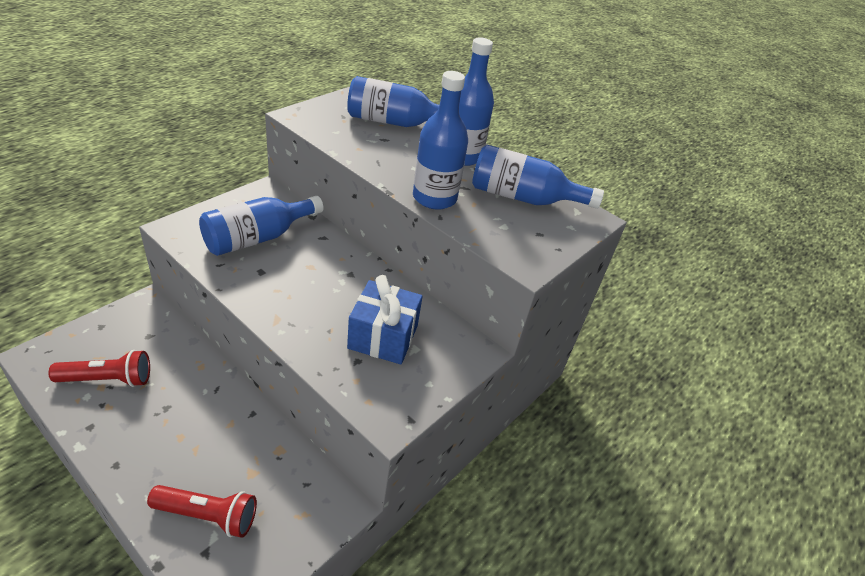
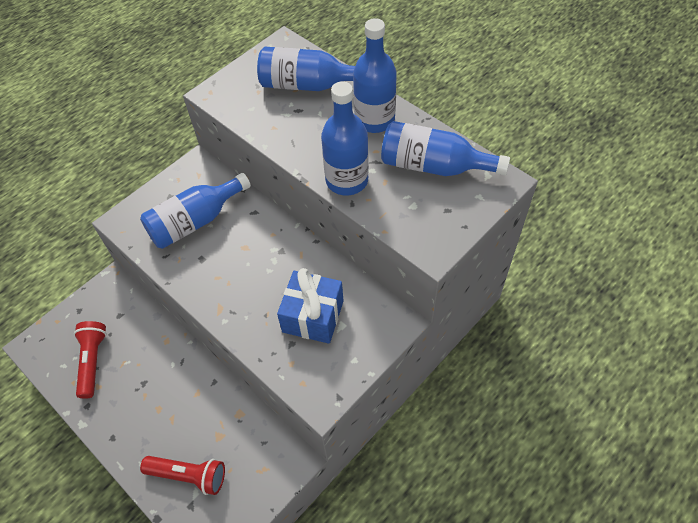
camera: 10 degrees right, 15 degrees up
red flashlight [48,350,150,387] -> red flashlight turned 90 degrees counterclockwise [74,321,107,399]

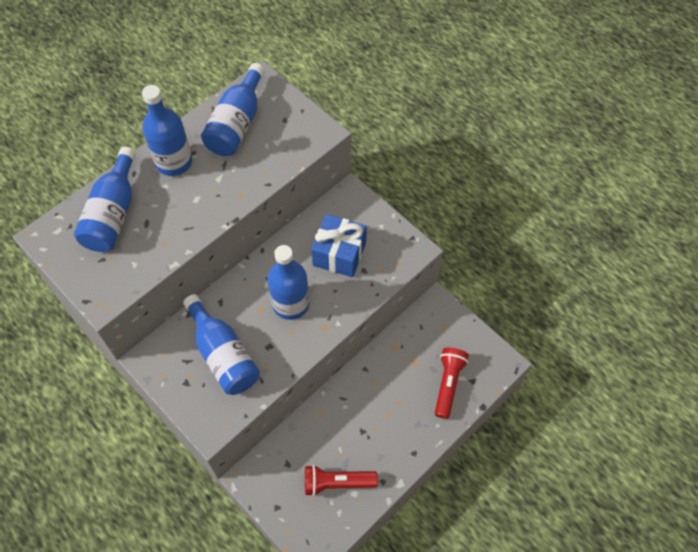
camera: 90 degrees left, 5 degrees up
blue bottle [321,81,369,195] -> blue bottle moved to [267,245,310,320]

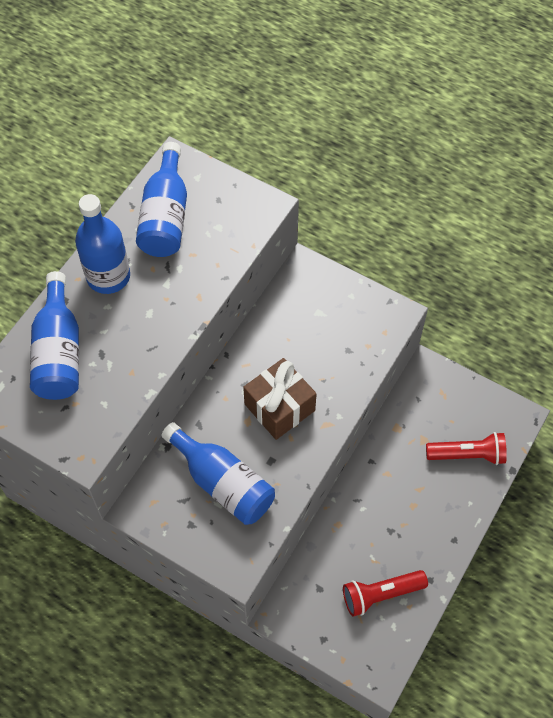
camera: 15 degrees left, 0 degrees up
blue bottle [267,245,310,320] -> brown gift [243,358,317,440]
blue gift [311,214,367,277] -> none
red flashlight [435,348,469,419] -> red flashlight turned 90 degrees clockwise [426,432,507,465]

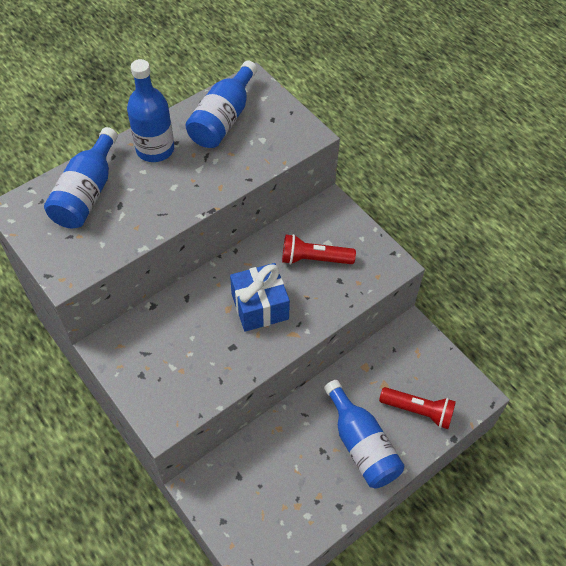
camera: 20 degrees right, 5 degrees down
blue bottle [161,422,275,525] -> blue bottle moved to [324,380,404,488]
brown gift [243,358,317,440] -> blue gift [230,263,290,332]
red flashlight [343,570,428,617] -> red flashlight moved to [282,234,356,265]

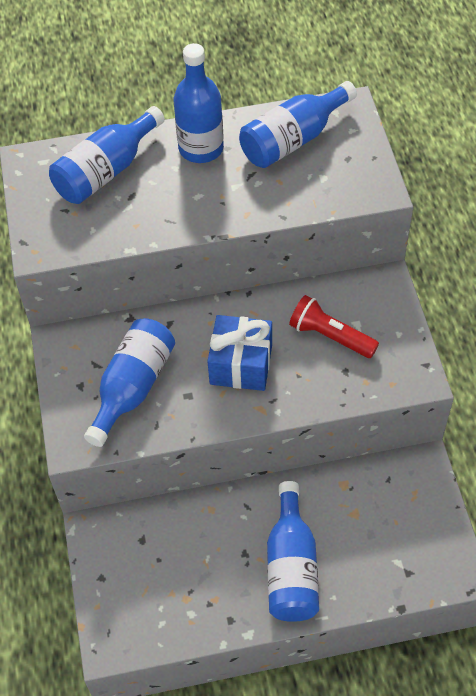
camera: 30 degrees right, 0 degrees up
red flashlight [379,387,456,429] -> none
none -> blue bottle [84,318,175,447]

